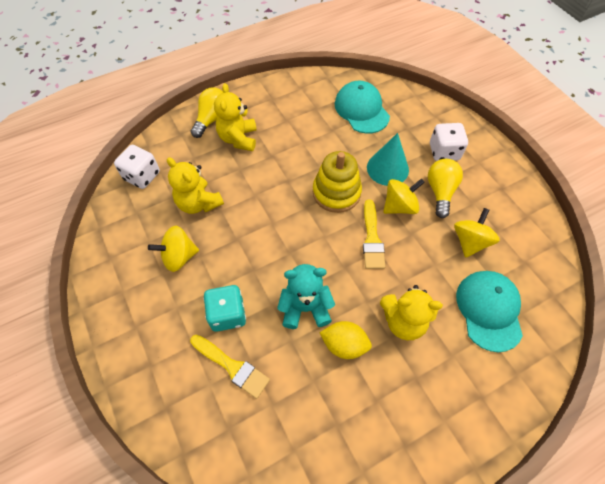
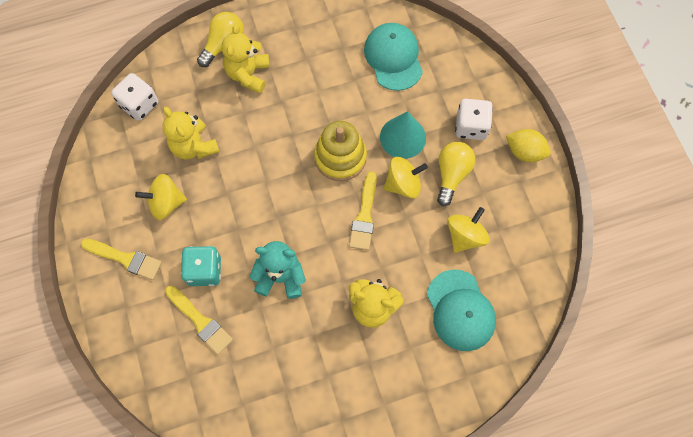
camera: 10 degrees right, 10 degrees up
yellow lemon [320,321,372,359] -> yellow lemon moved to [506,129,551,162]
turquoise cap [456,271,523,352] -> turquoise cap turned 150 degrees clockwise [427,270,496,351]
none -> yellow brush [81,239,162,280]

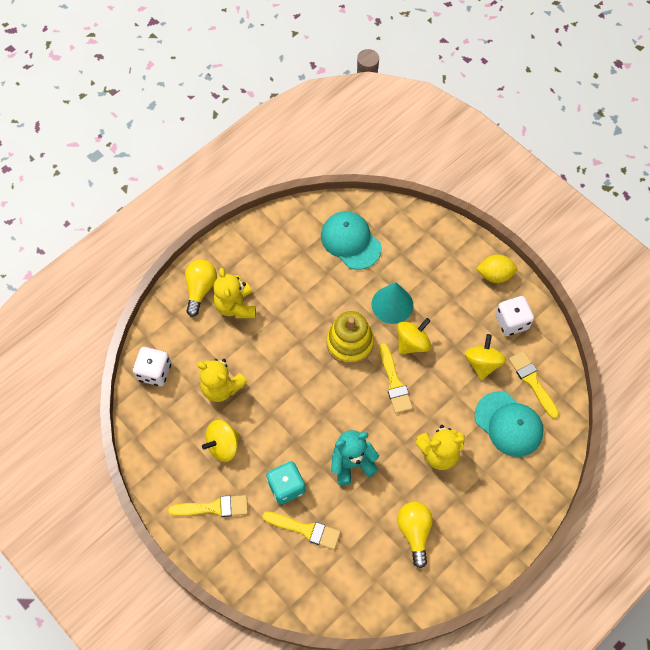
camera: 25 degrees left, 5 degrees down
yellow light bulb [437,142,475,206] -> yellow light bulb moved to [397,502,433,568]
white dice [455,99,493,140] -> white dice moved to [495,296,534,336]
none -> yellow brush [509,351,559,419]

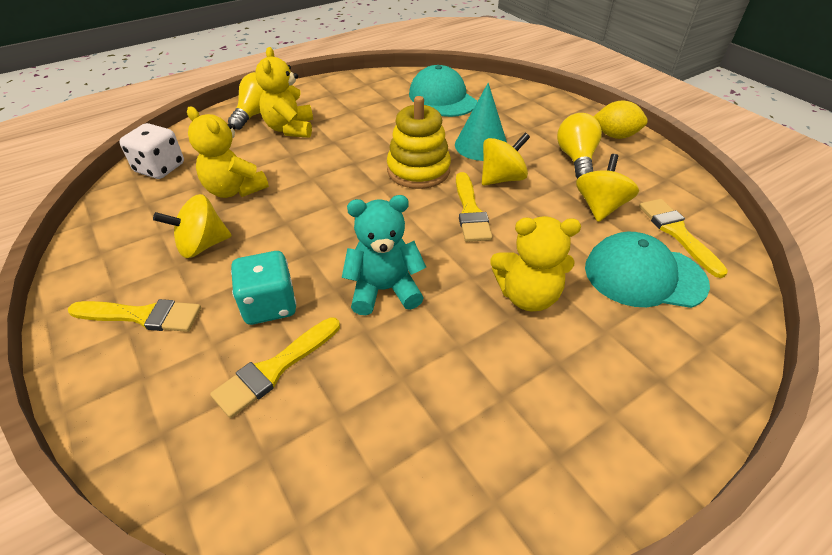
camera: 10 degrees right, 20 degrees down
yellow brush [262,511,341,550] -> yellow brush turned 105 degrees clockwise [210,317,340,418]
yellow light bulb [397,502,433,568] -> yellow light bulb moved to [557,113,602,179]
turquoise cap [475,391,543,457] -> turquoise cap turned 135 degrees clockwise [585,232,710,308]
white dice [495,296,534,336] -> none

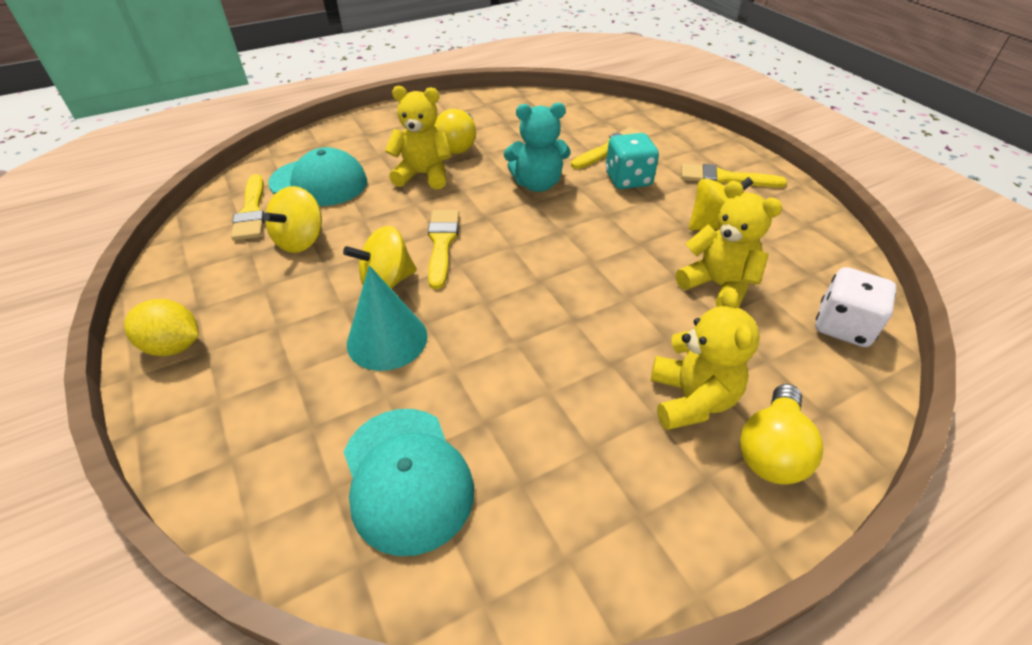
camera: 175 degrees left, 0 degrees up
yellow stacking toy [387,96,451,189] -> none
yellow light bulb [557,113,602,179] -> yellow light bulb moved to [434,109,476,154]

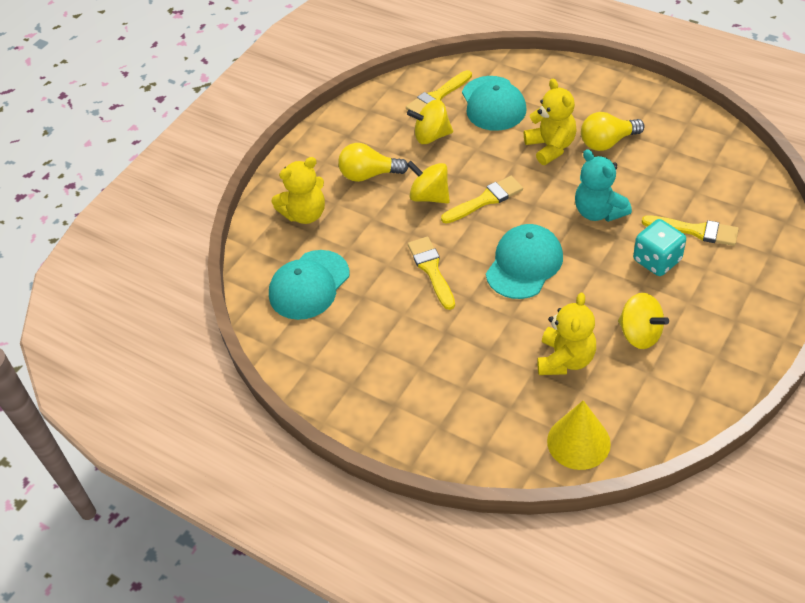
camera: 65 degrees right, 5 degrees up
yellow lemon [124,299,199,356] -> none
turquoise cone [347,265,427,371] -> none
yellow teddy bear [651,288,760,430] -> yellow teddy bear moved to [271,157,325,224]
yellow brush [681,163,787,188] -> yellow brush moved to [408,237,455,310]
yellow light bulb [740,384,823,484] -> yellow light bulb moved to [338,143,409,182]
white dice [815,267,897,347] -> yellow cone [547,400,611,470]
none -> turquoise cap [486,224,563,299]

